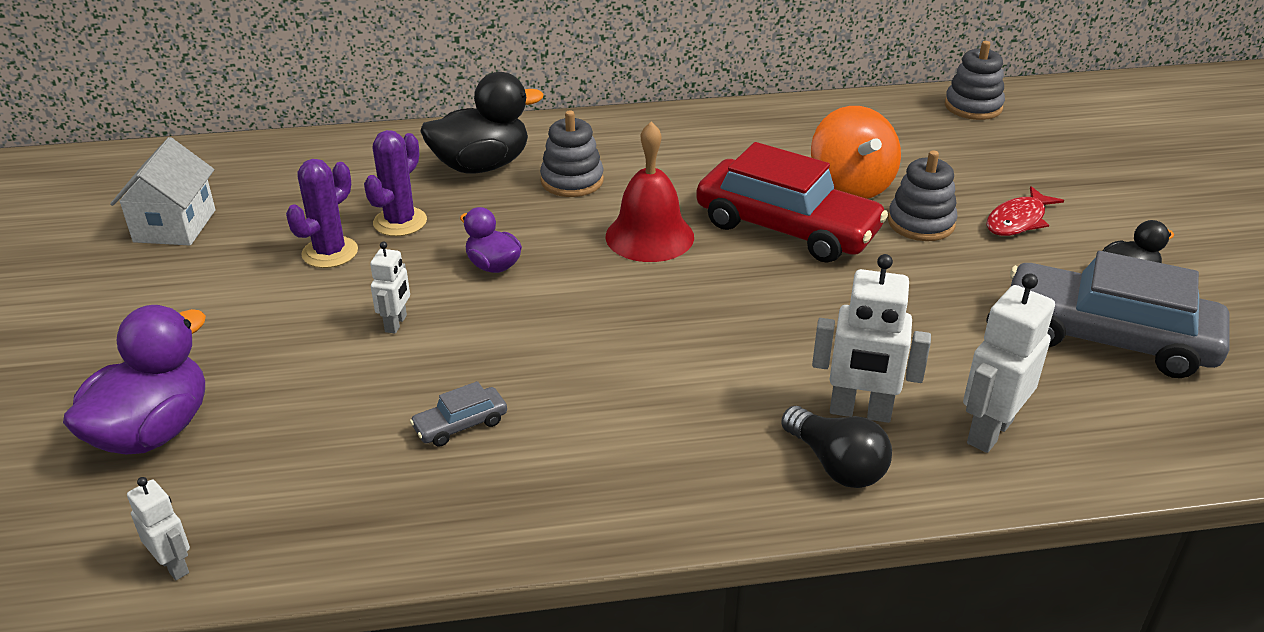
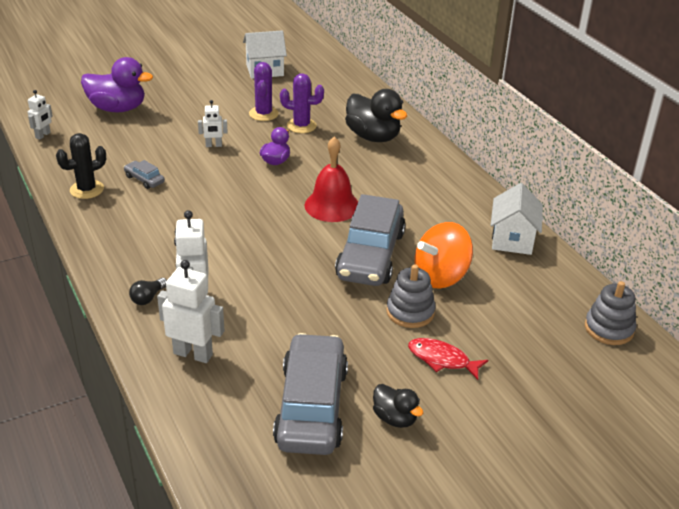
camera: 70 degrees right, 0 degrees up
purple cactus [286,159,358,268] -> purple cactus turned 75 degrees clockwise [249,62,279,121]
grey stacking toy [540,110,604,197] -> none
red car [696,142,888,263] -> grey car [335,194,406,286]
black light bulb [781,406,892,488] -> black light bulb [129,278,167,305], size x0.64
none -> black cactus [56,133,106,199]
none -> white house [491,183,543,255]

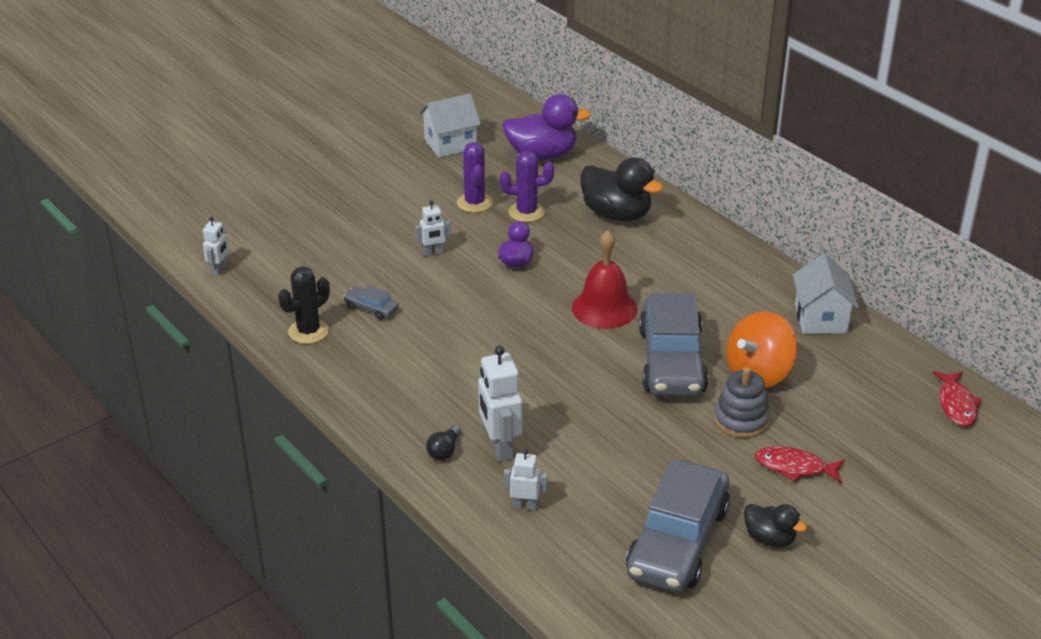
camera: 10 degrees left, 0 degrees up
purple duck [81,57,153,112] -> purple duck moved to [502,94,592,160]
white robot [157,260,225,363] -> white robot [504,449,547,510], size x0.57
grey car [273,333,348,455] -> grey car turned 150 degrees counterclockwise [626,459,730,592]
grey stacking toy [585,281,636,345] -> red fish [932,371,982,427]

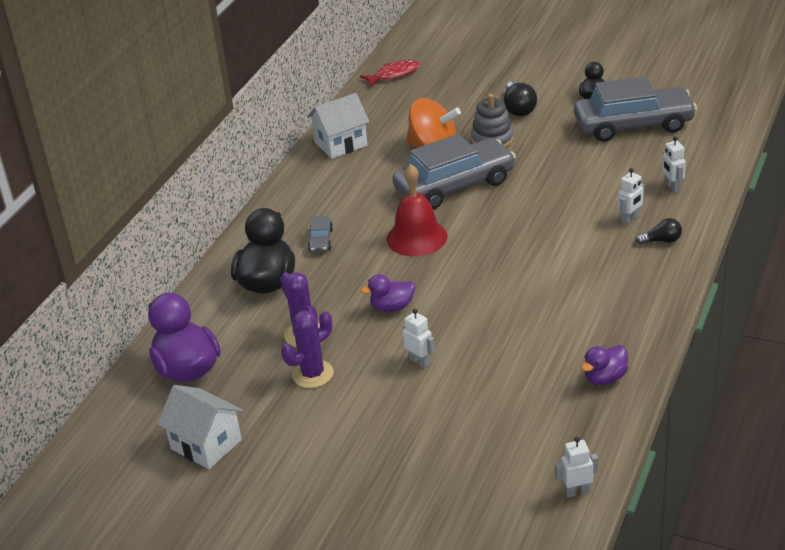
camera: 115 degrees left, 0 degrees up
black cactus [278,266,330,344] -> purple duck [581,345,628,385]
grey car [343,285,399,320] -> grey car moved to [308,215,333,252]
white robot [478,346,522,462] -> white robot [618,168,644,225], size x0.57
red fish [755,446,845,484] -> black light bulb [504,81,537,116]

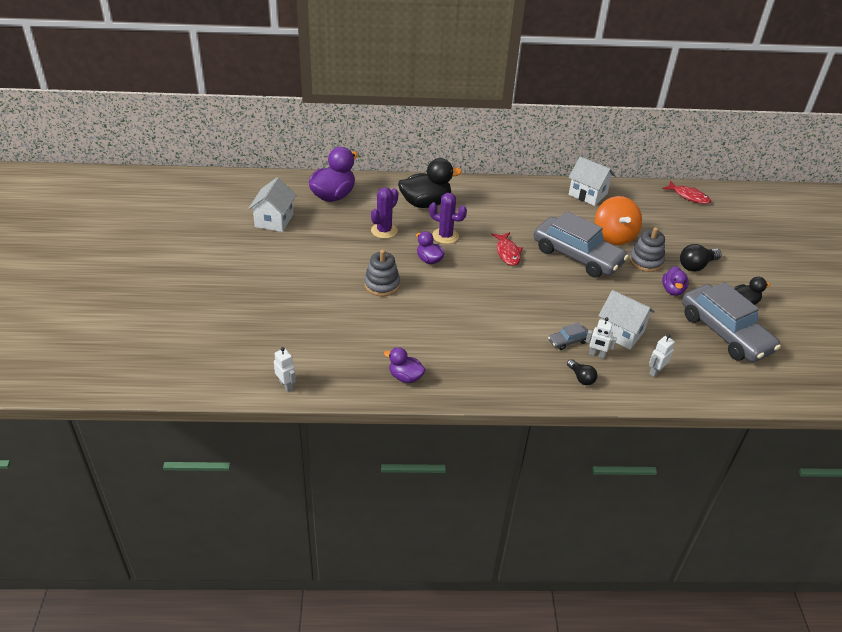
camera: 60 degrees right, 5 degrees up
purple cactus [281,310,334,388] -> purple cactus moved to [429,193,467,244]
grey car [308,215,333,252] -> grey car moved to [548,323,588,350]
red bell [387,164,448,256] -> red fish [491,232,523,266]
white robot [403,309,435,368] -> grey stacking toy [364,250,400,296]
none -> white house [598,290,655,350]
none -> purple duck [662,266,689,296]

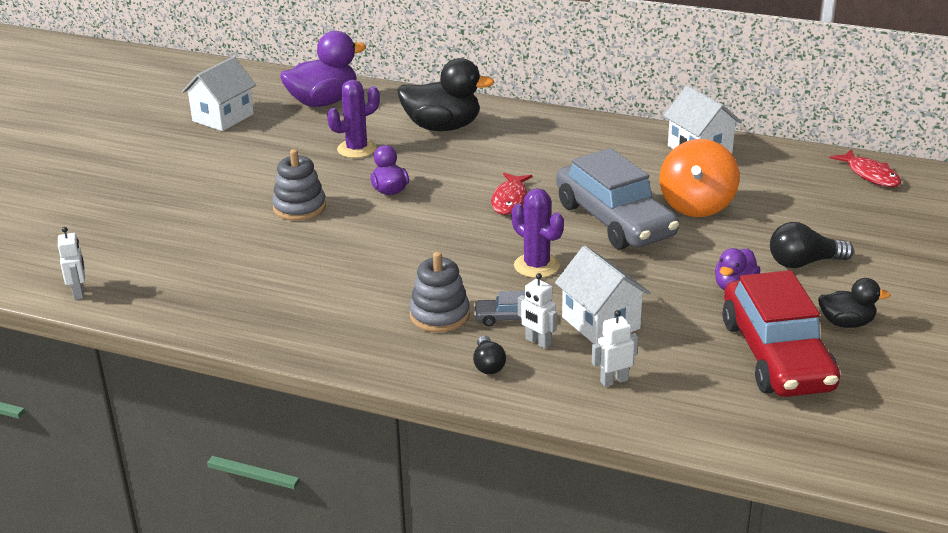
camera: 25 degrees right, 10 degrees down
purple duck [384,347,426,383] -> none
purple cactus [429,193,467,244] -> purple cactus moved to [511,188,564,278]
grey stacking toy [629,227,665,272] -> grey stacking toy moved to [409,252,470,332]
grey car [682,282,781,362] -> red car [723,270,840,397]

